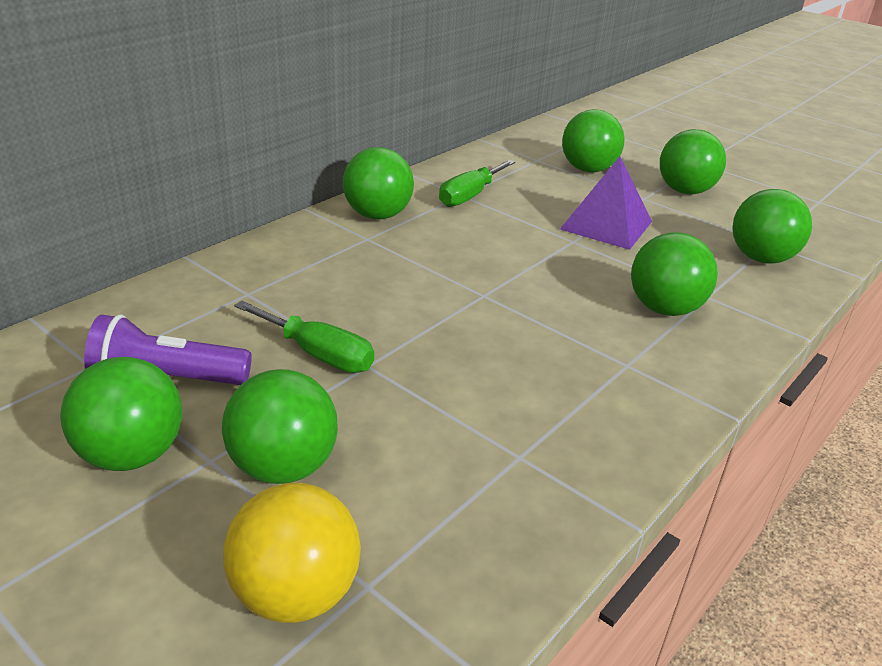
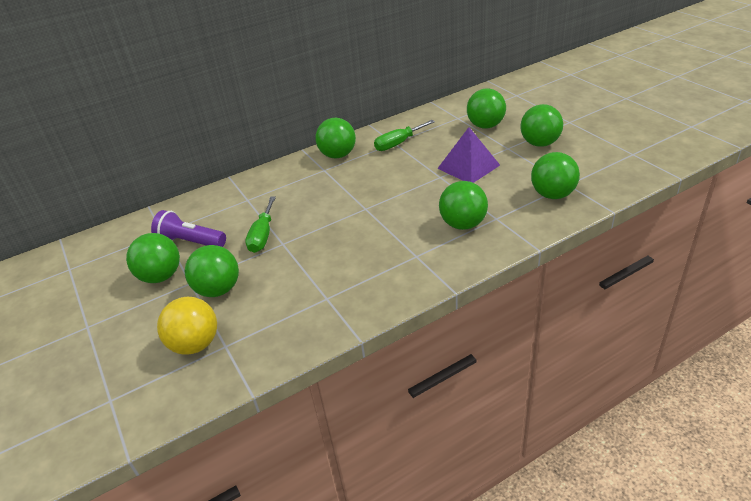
camera: 25 degrees right, 5 degrees up
green screwdriver [234,301,374,373] -> green screwdriver turned 45 degrees clockwise [245,196,276,253]

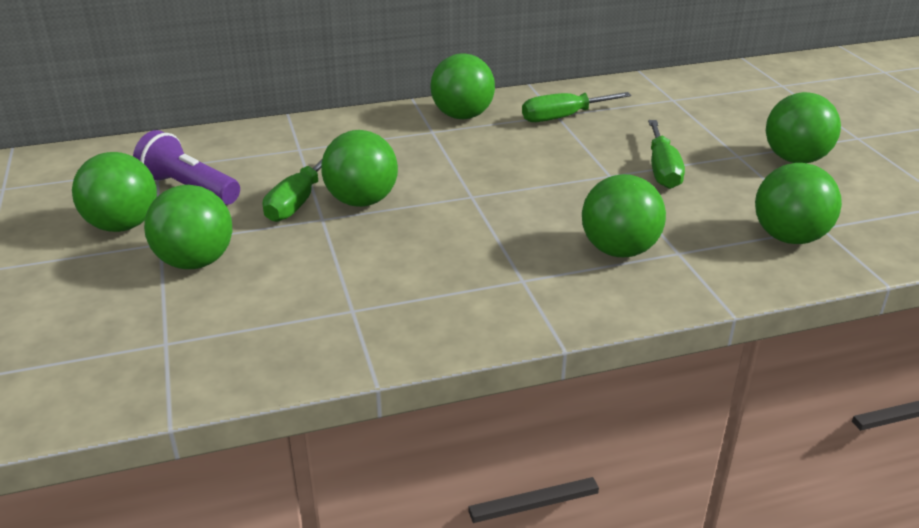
camera: 10 degrees right, 5 degrees down
yellow ball [157,297,217,355] -> none
purple pyramid [437,127,500,183] -> green screwdriver [648,120,685,189]
green ball [467,88,506,129] -> green ball moved to [321,130,398,207]

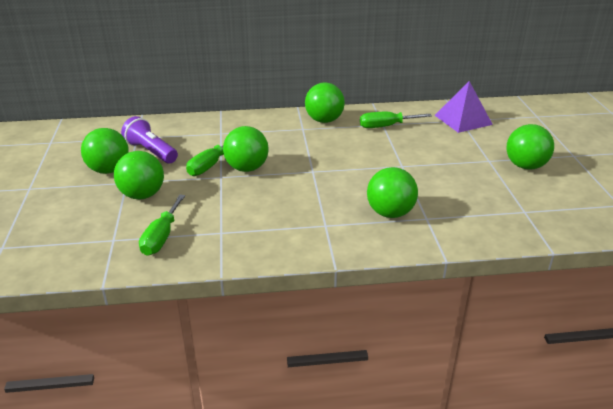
camera: 10 degrees right, 0 degrees up
green screwdriver [648,120,685,189] -> green screwdriver moved to [139,194,185,255]
green ball [755,163,842,244] -> none
none -> purple pyramid [435,81,493,133]

